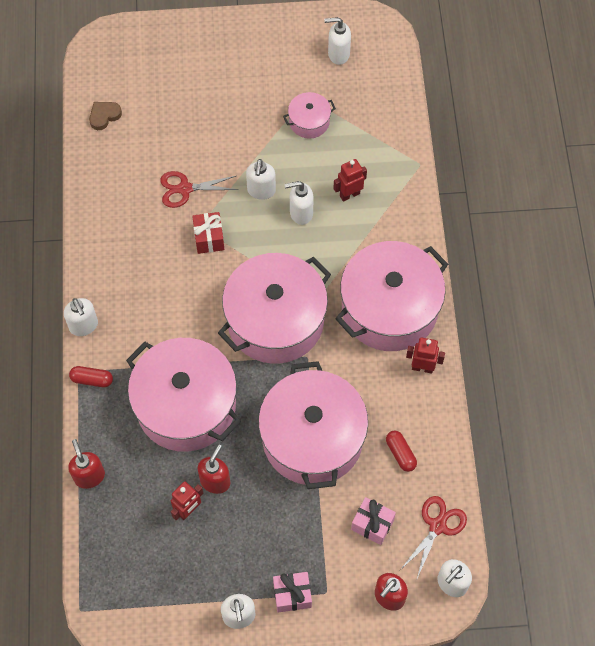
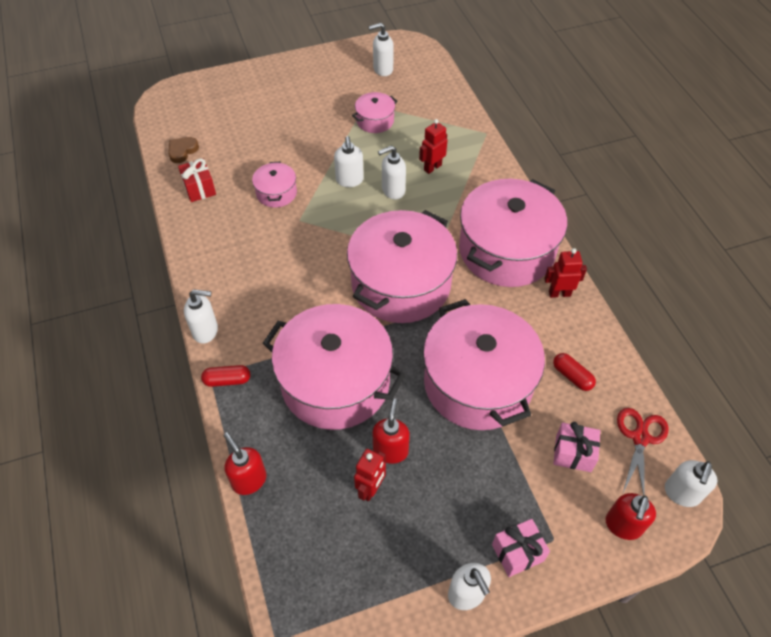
camera: 15 degrees left, 10 degrees down
white soap dispenser [64,298,98,336] -> white soap dispenser turned 45 degrees counterclockwise [184,289,218,344]
red scissors [160,171,238,208] -> pink pot [252,162,297,208]
red gift [192,212,225,254] -> red gift moved to [178,158,216,202]

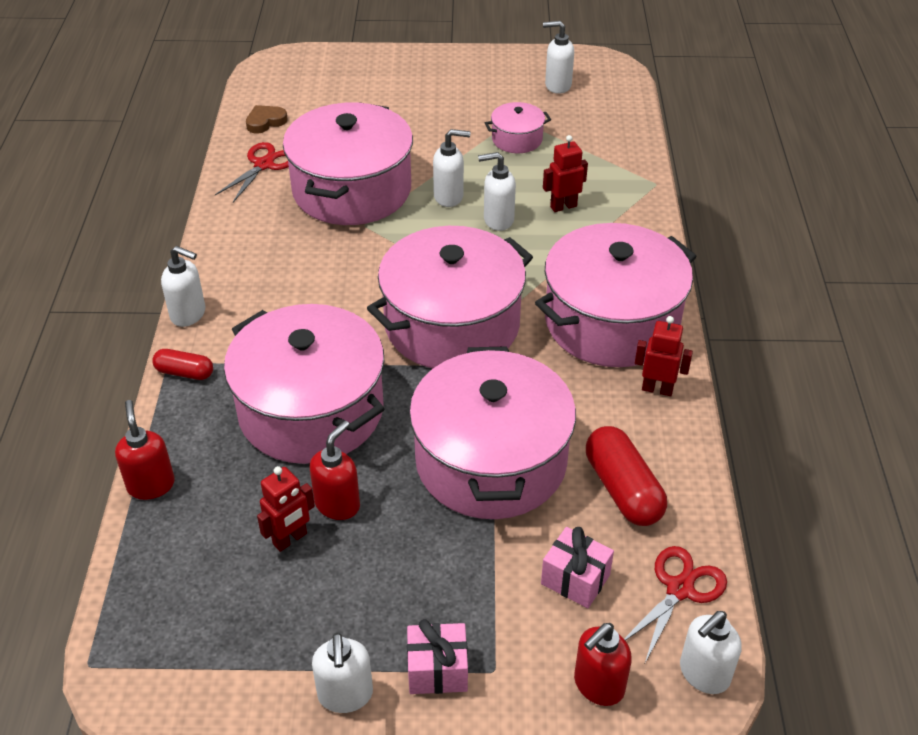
camera: 20 degrees right, 10 degrees down
red gift [178,158,216,202] -> red scissors [215,142,289,202]
pink pot [252,162,297,208] -> pink pot [283,102,413,225], size x2.23
white soap dispenser [334,136,364,187] -> white soap dispenser turned 105 degrees counterclockwise [433,129,471,207]
red capsule [553,353,596,391] -> red capsule [586,426,667,526], size x1.72

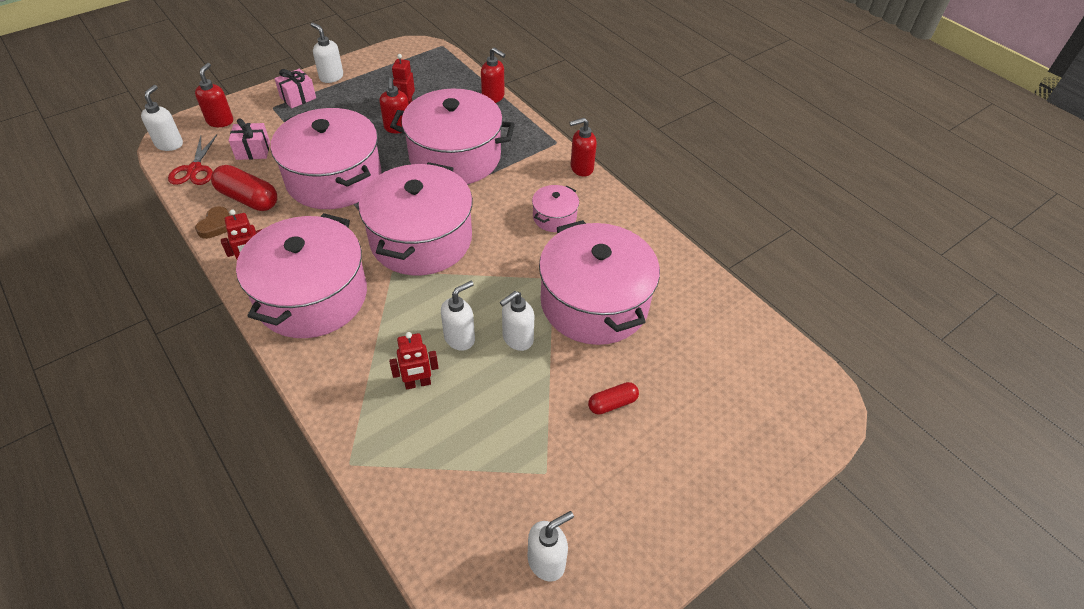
camera: 140 degrees right, 5 degrees up
red capsule [153,349,213,380] -> red capsule moved to [588,382,639,415]
white soap dispenser [161,246,206,327] -> red soap dispenser [569,118,597,177]
red scissors [215,142,289,202] -> none
brown heart [246,105,288,133] -> brown heart moved to [195,206,230,239]
pink pot [485,102,551,153] -> pink pot moved to [532,185,579,232]
red robot [543,135,588,212] -> red robot turned 45 degrees clockwise [389,332,438,390]

